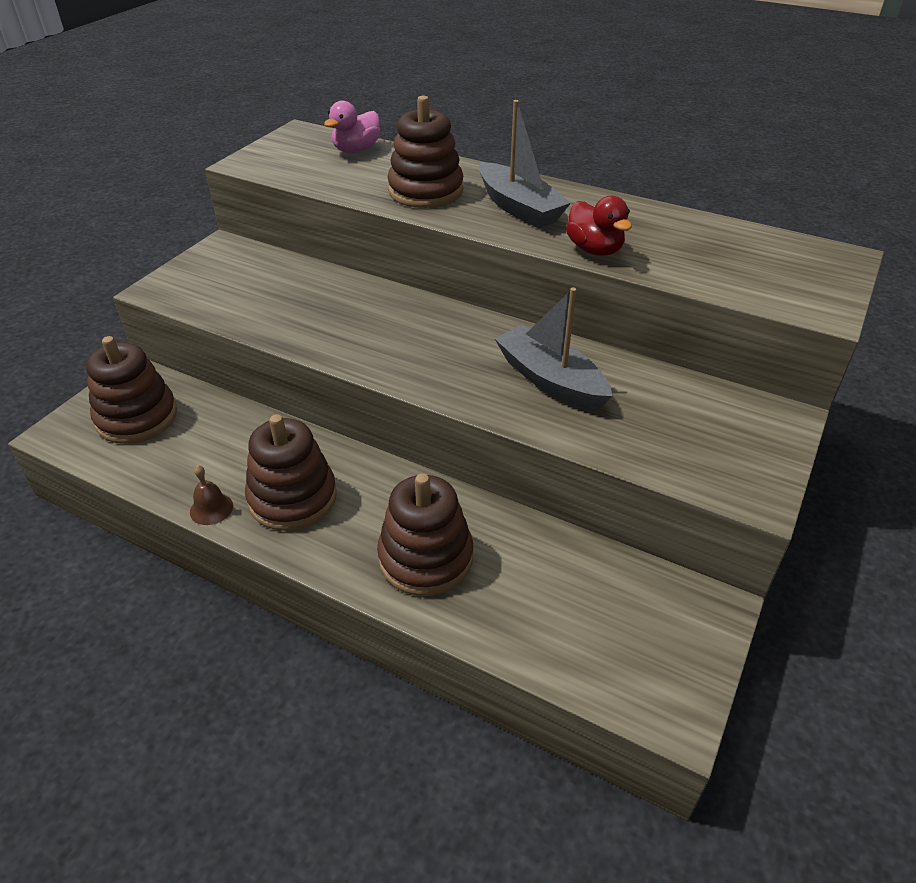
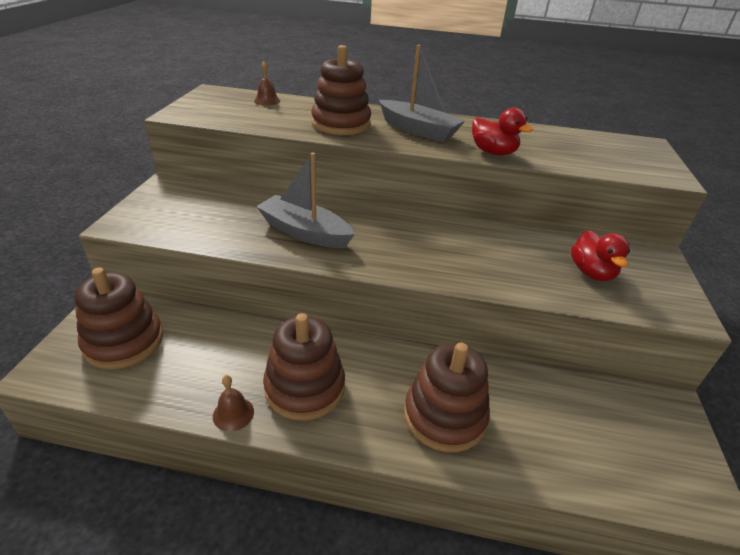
camera: 20 degrees left, 5 degrees down
pink duck [324,100,380,153] -> brown bell [254,61,280,106]
grey boat [495,288,612,411] -> grey boat moved to [256,152,355,248]
none -> red duck [571,230,630,281]

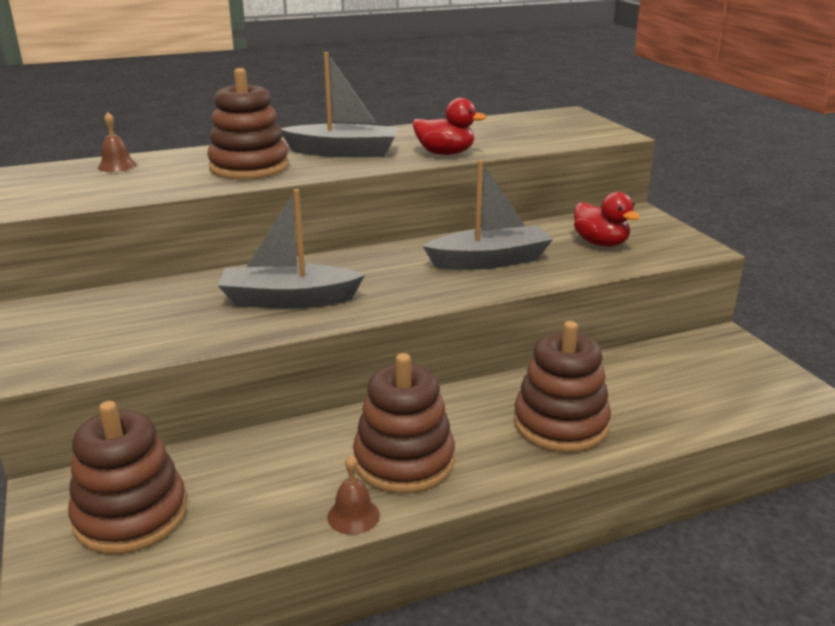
camera: 30 degrees left, 10 degrees down
none -> grey boat [423,160,553,270]

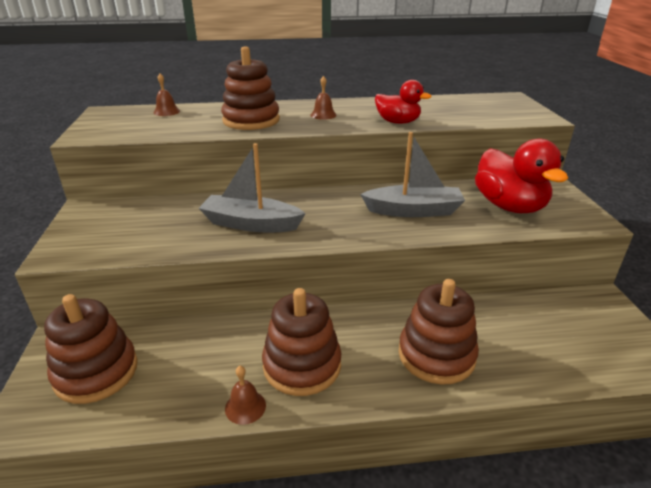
camera: 15 degrees right, 5 degrees up
grey boat [281,52,399,157] -> brown bell [310,76,337,120]
red duck [574,192,640,247] -> red duck [475,139,568,213], size x1.66

